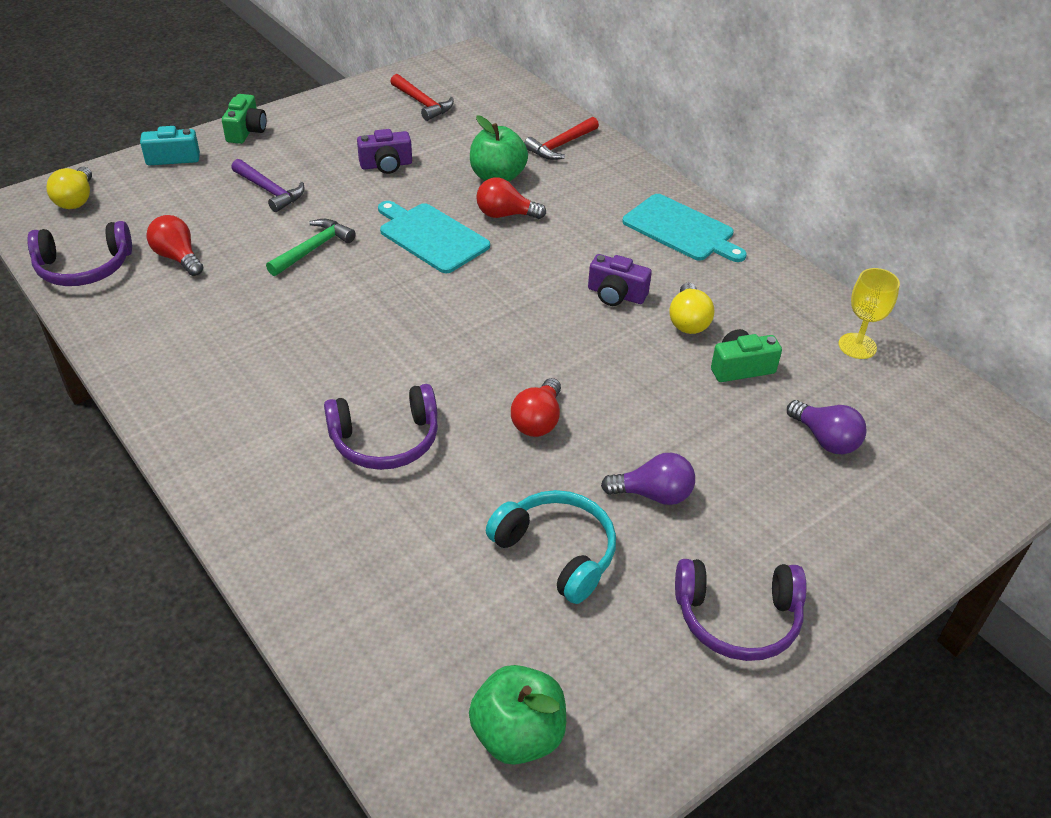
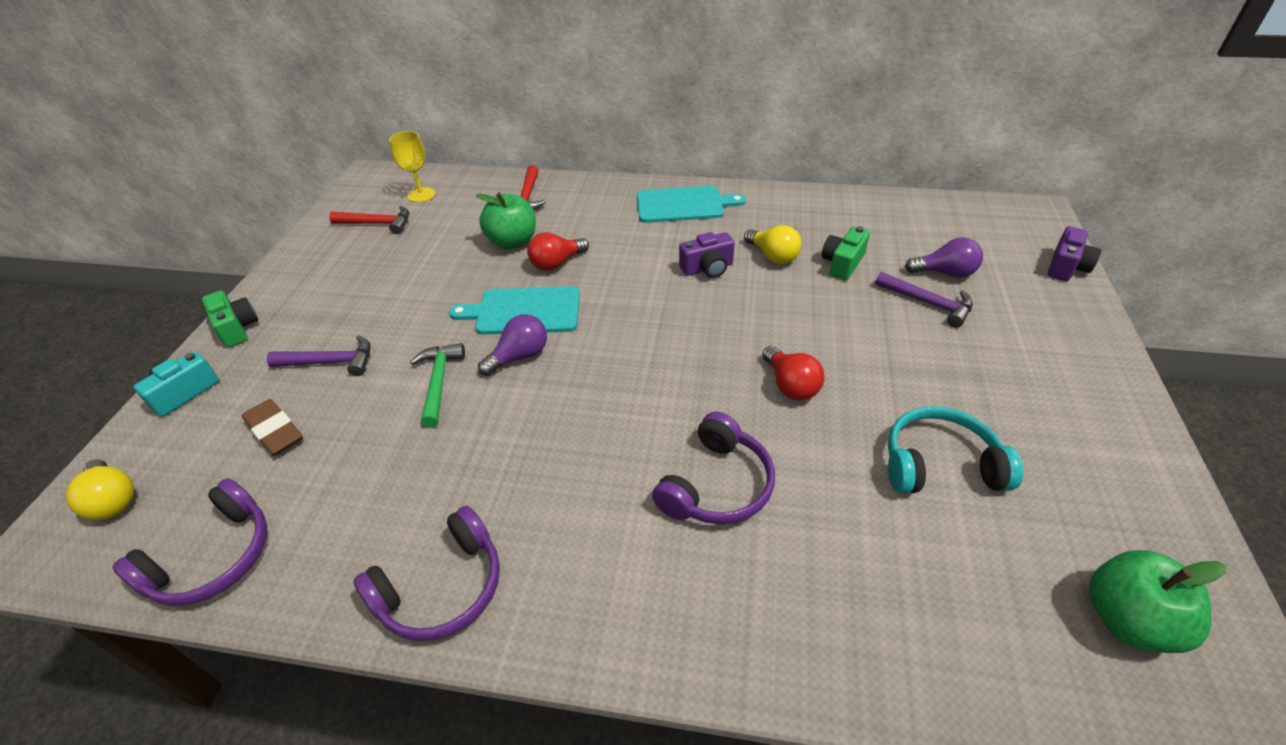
camera: 40 degrees left, 0 degrees up
red light bulb [146,215,203,276] -> none
purple camera [357,129,412,174] -> purple camera moved to [1048,226,1101,281]
purple light bulb [601,453,695,505] -> purple light bulb moved to [478,314,547,376]
purple headphones [675,559,807,661] -> purple headphones moved to [353,506,500,641]
yellow goblet [839,268,900,359] -> yellow goblet moved to [389,131,435,203]
none -> brown eraser [242,399,303,456]
none -> purple hammer [875,272,973,328]

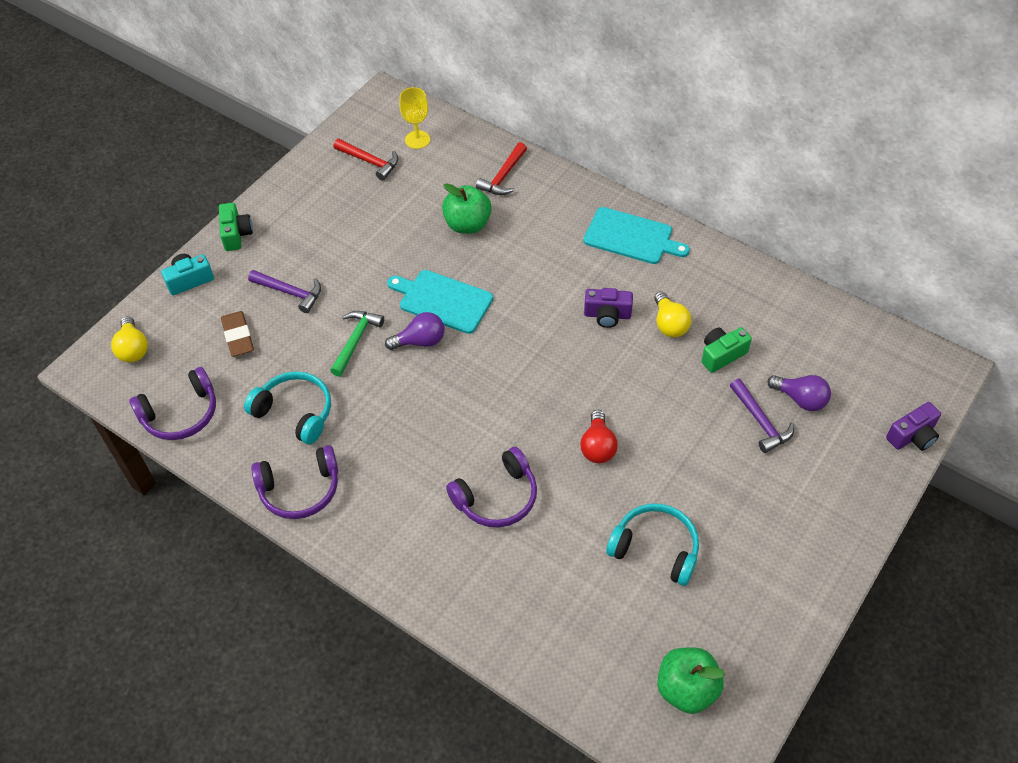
camera: 25 degrees right, 10 degrees up
red light bulb [527,232,589,271] -> none
none -> turquoise headphones [244,371,331,445]

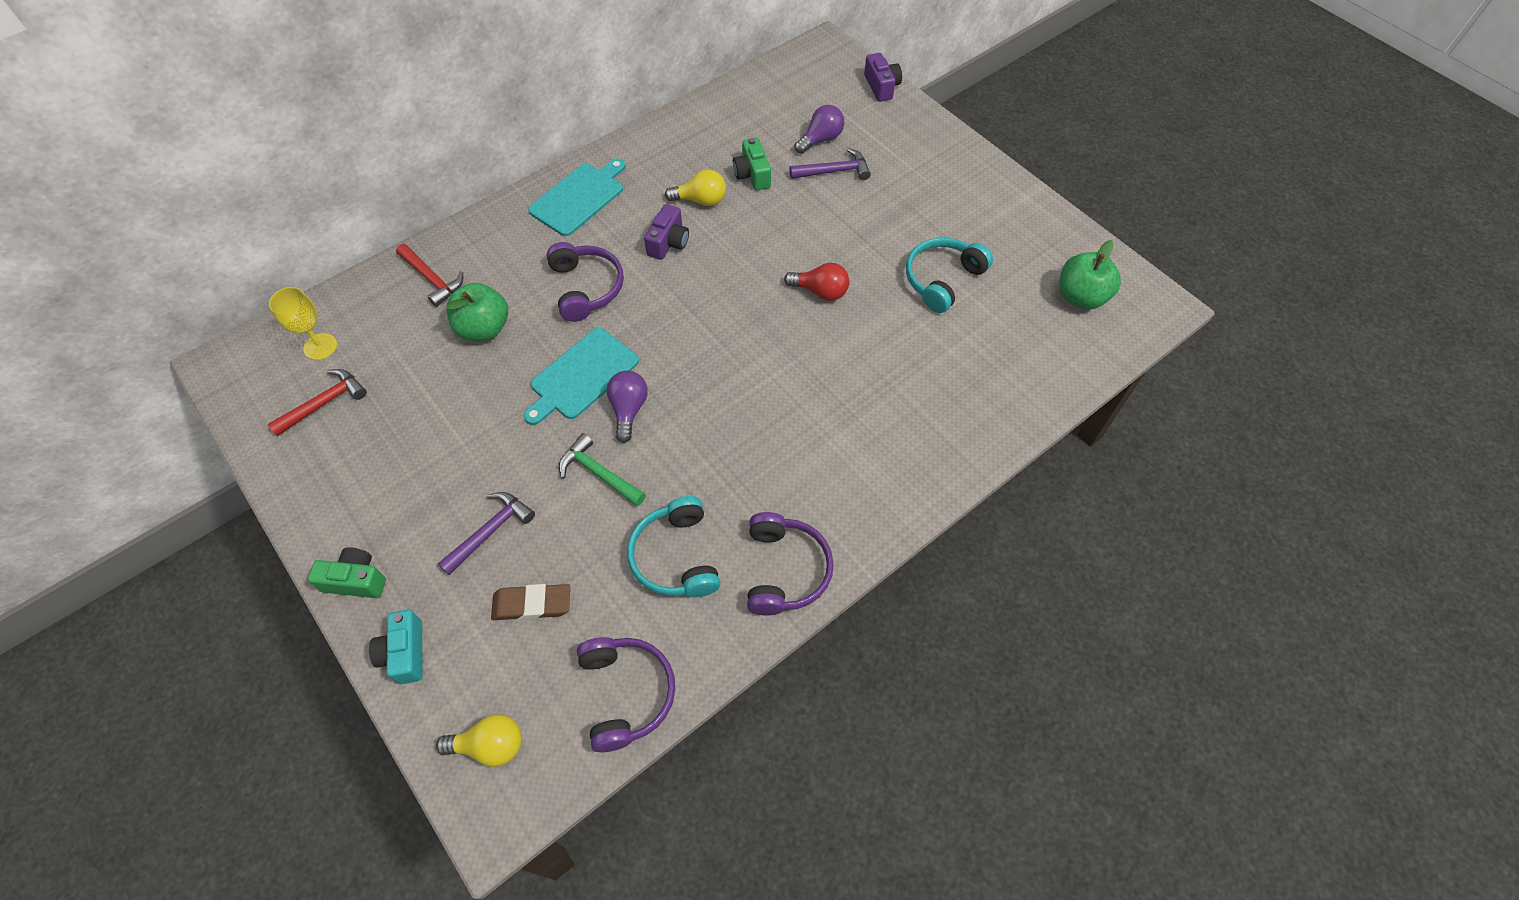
camera: 75 degrees left, 5 degrees up
turquoise headphones [244,371,331,445] -> turquoise headphones turned 60 degrees counterclockwise [627,496,720,597]
purple headphones [446,447,537,528] -> purple headphones moved to [546,242,624,322]

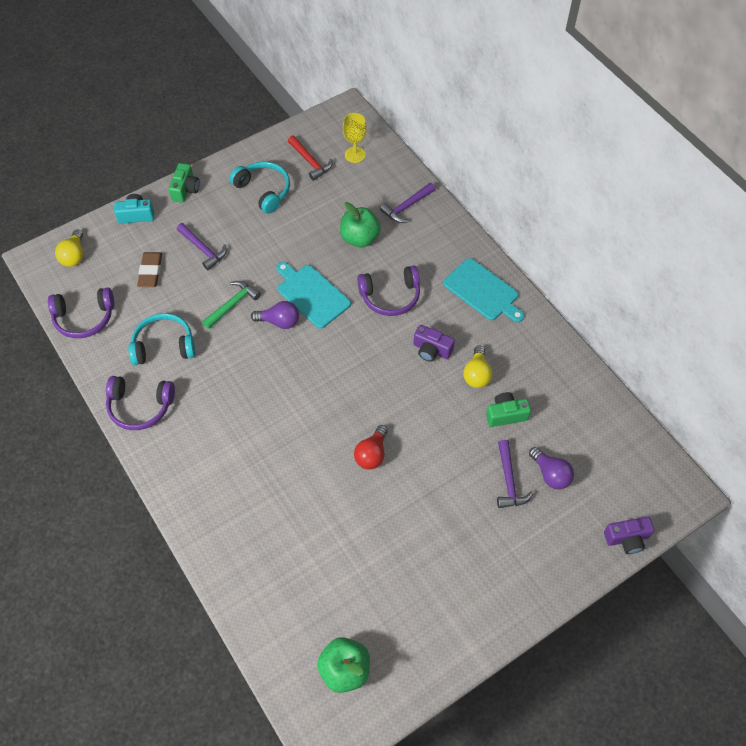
camera: 95 degrees right, 0 degrees up
red hammer [396,244,463,307] -> purple hammer [380,183,435,223]
turquoise headphones [906,237,993,313] -> turquoise headphones moved to [229,162,290,214]

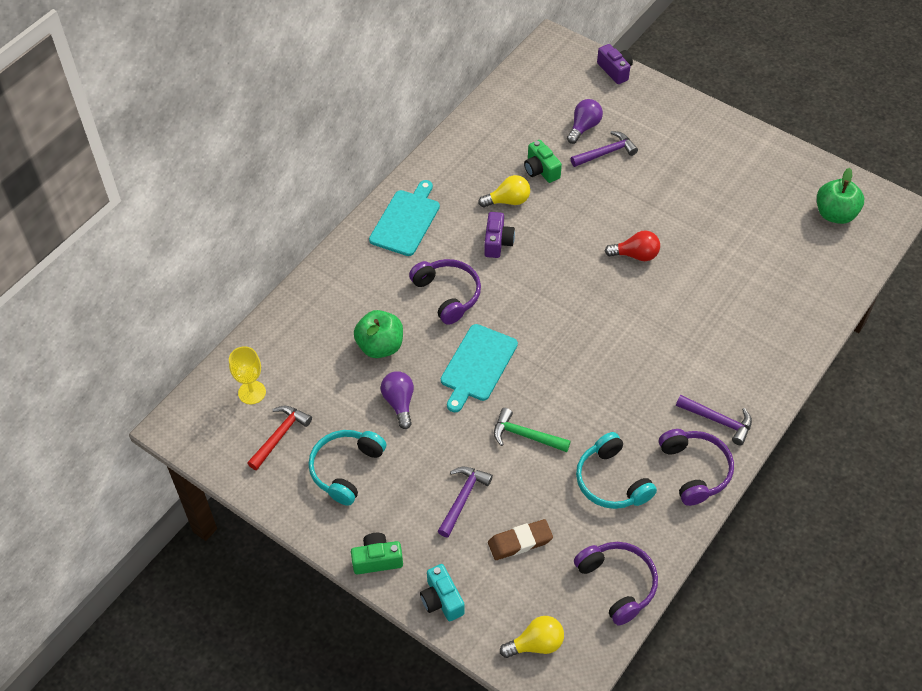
camera: 110 degrees left, 5 degrees down
purple light bulb [251,301,299,329] -> purple light bulb moved to [381,371,414,429]
purple hammer [380,183,435,223] -> purple hammer moved to [676,395,752,445]

